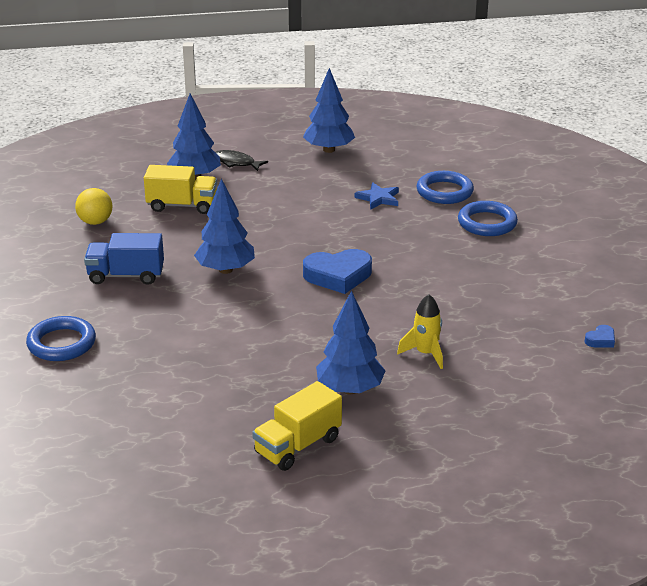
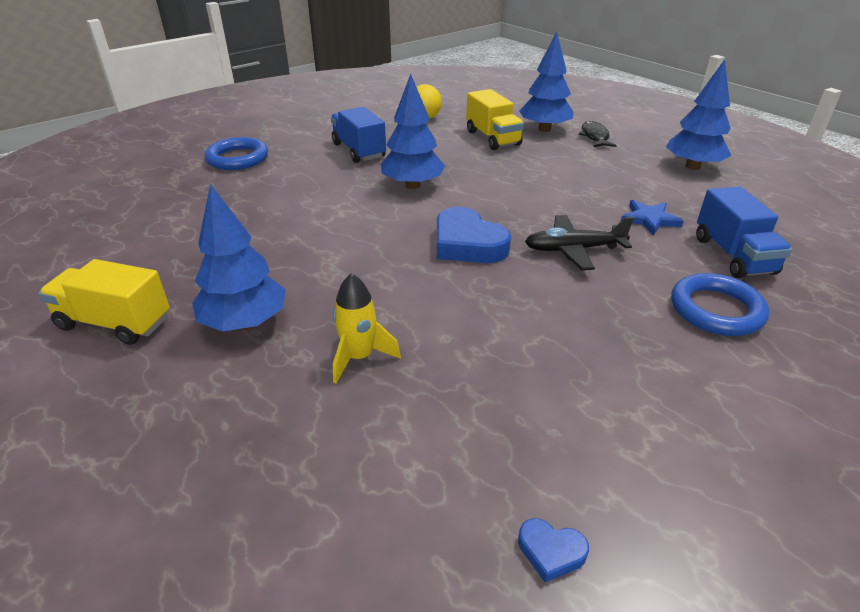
camera: 60 degrees right, 5 degrees up
blue ring [416,171,474,204] -> blue truck [696,187,792,278]
none -> black plane [525,215,634,270]

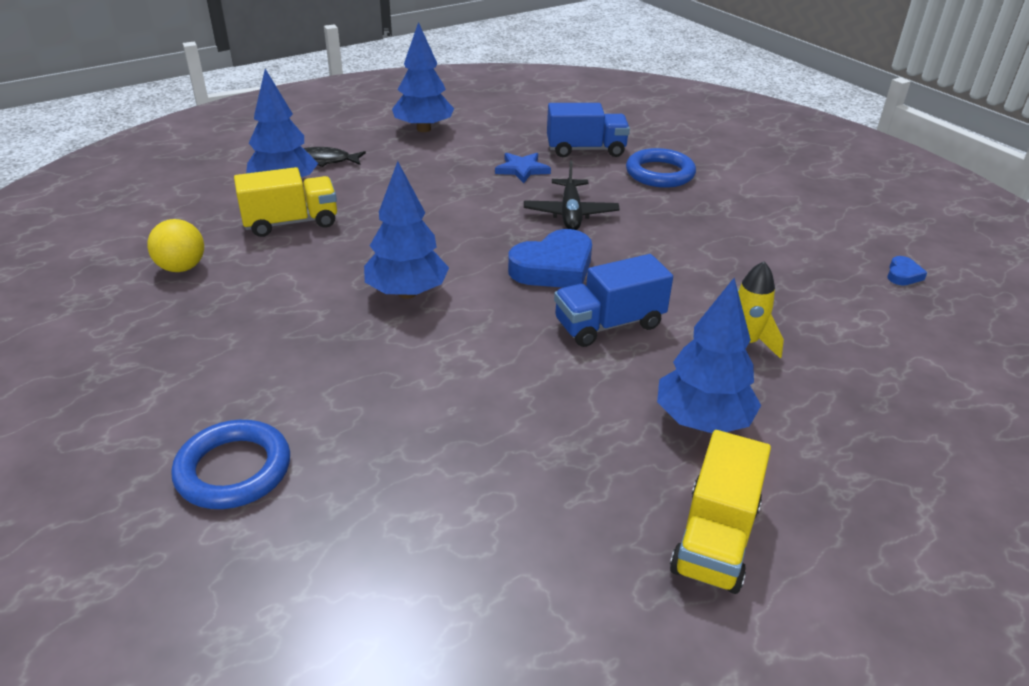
camera: 85 degrees left, 0 degrees up
blue truck [331,107,386,163] -> blue truck moved to [554,254,673,347]

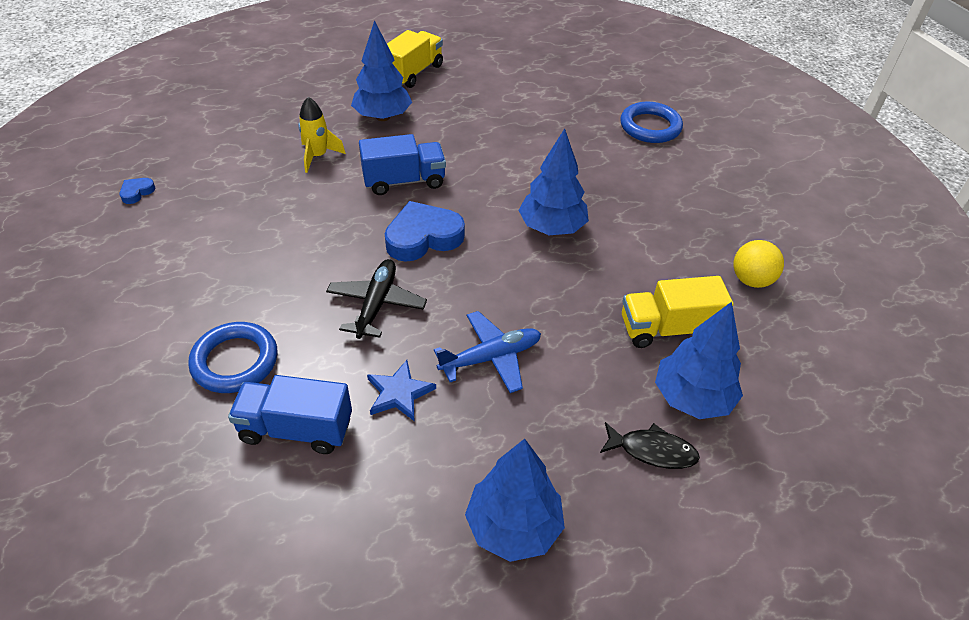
camera: 170 degrees left, 10 degrees up
none -> blue plane [434,311,541,393]

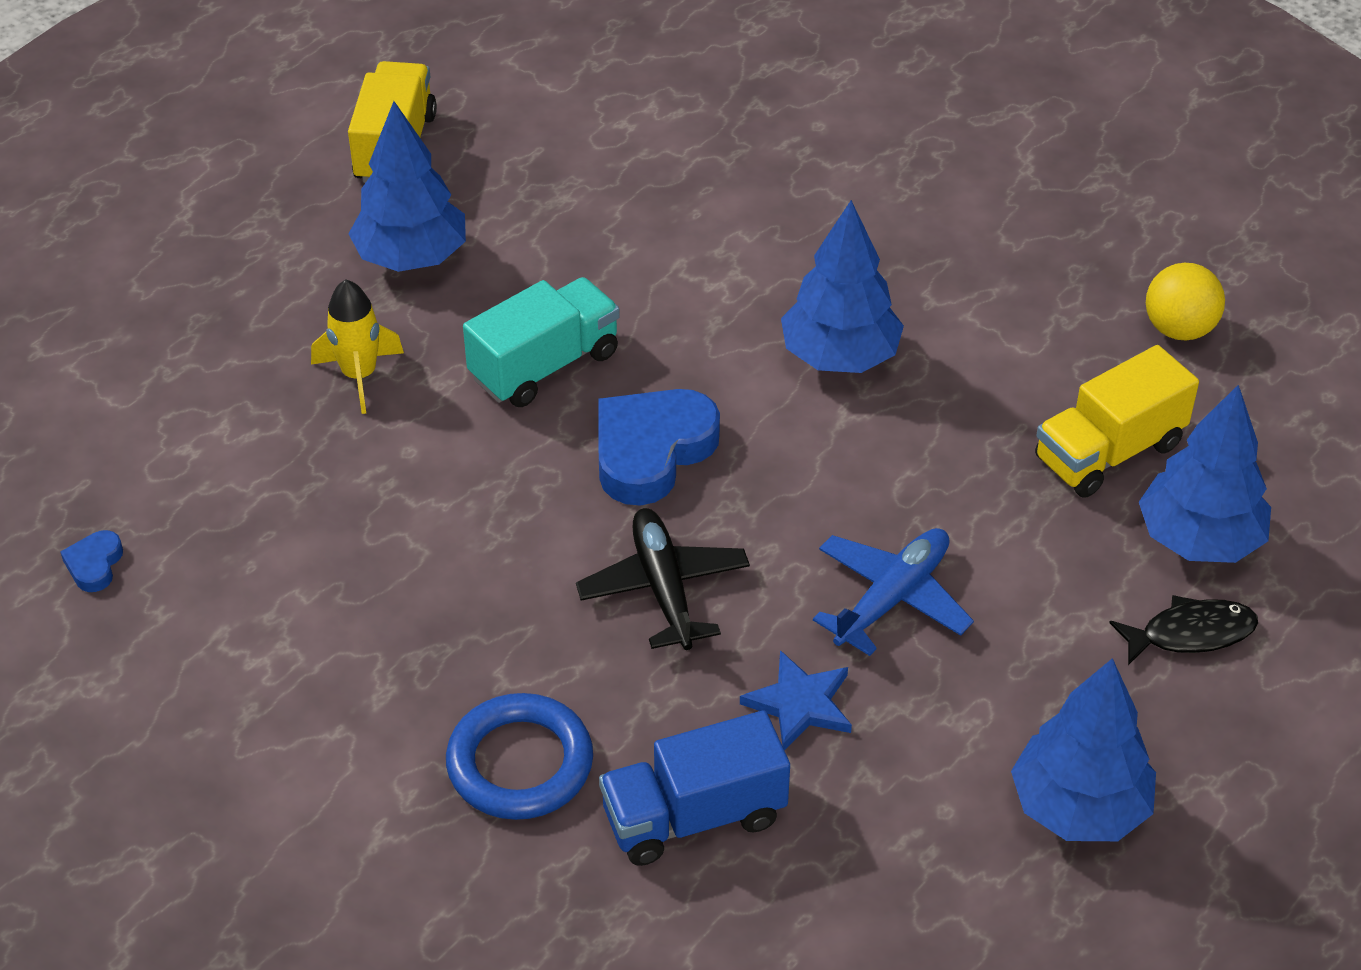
camera: 25 degrees left, 0 degrees up
blue truck [359,134,446,195] -> turquoise truck [463,277,620,407]
blue ring [620,102,683,143] -> none

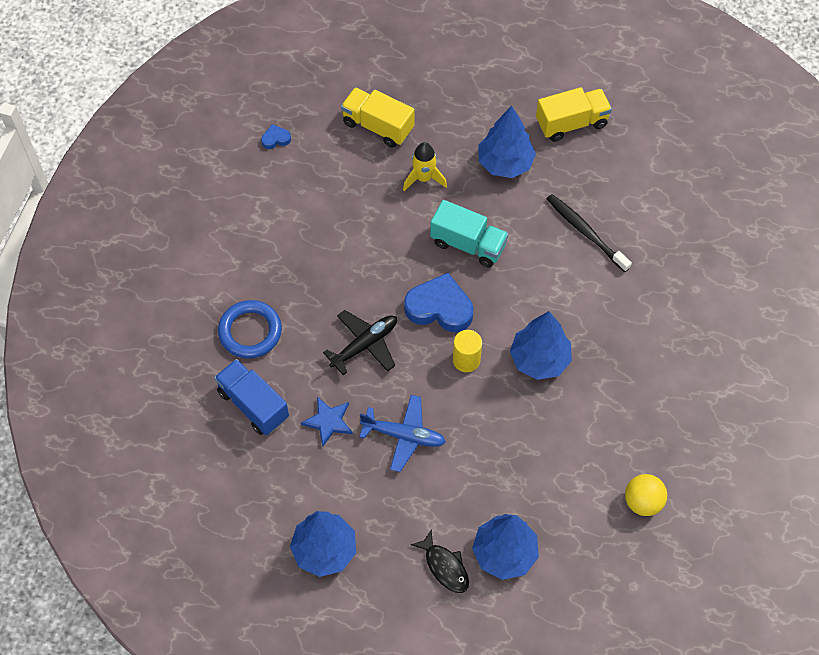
camera: 65 degrees right, 15 degrees up
yellow truck [1035,345,1199,498] -> yellow truck moved to [341,87,414,148]
none -> yellow cylinder [453,330,482,372]
none -> black toothbrush [547,194,632,272]

